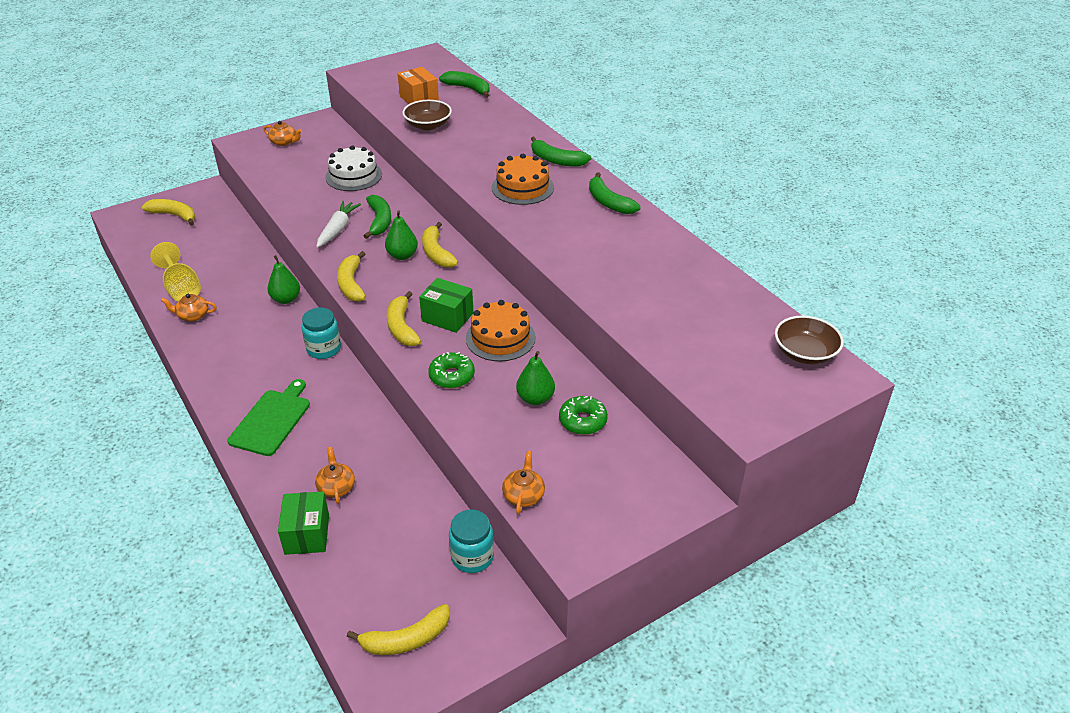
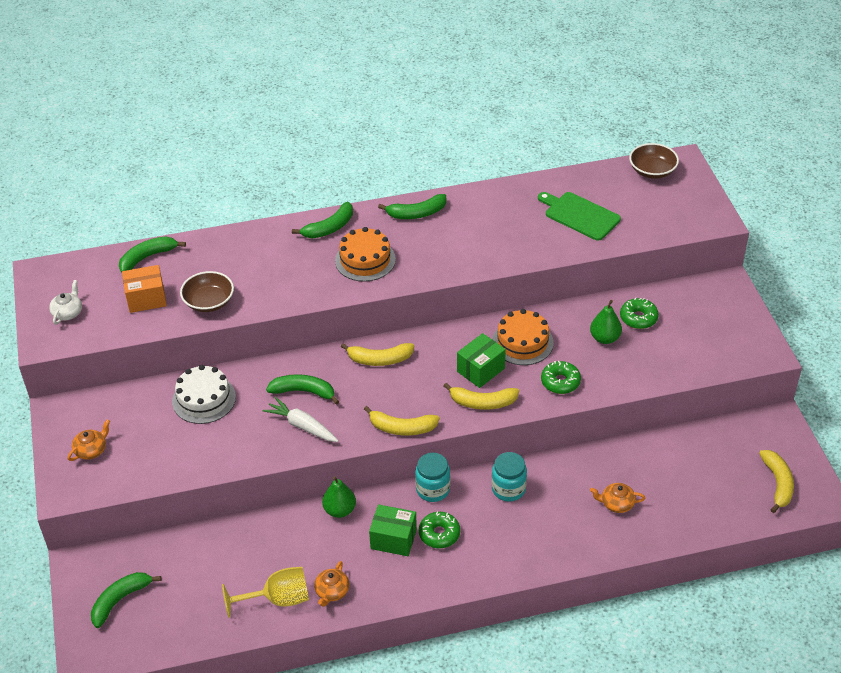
camera: 70 degrees left, 5 degrees up
yellow banana [142,199,195,226] -> green banana [91,572,162,628]
green cutting board [227,379,310,456] -> green cutting board moved to [538,192,621,241]
green box [278,492,329,555] -> green box moved to [369,504,417,556]
green pear [385,210,418,260] -> none
turquoise jar [449,510,494,573] -> turquoise jar moved to [492,452,527,502]
orange teapot [502,451,545,514] -> none
none -> white teapot [49,280,82,325]
none -> green donut [419,512,460,548]

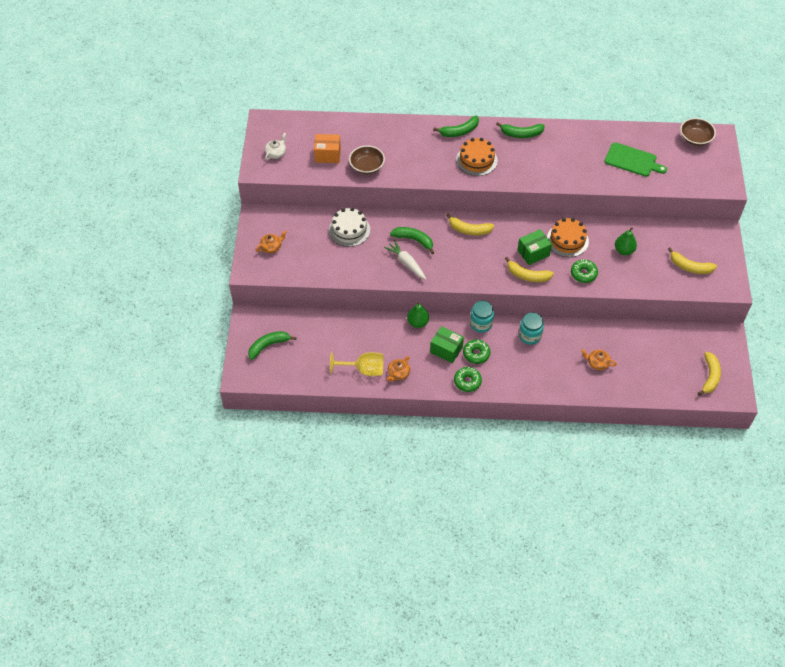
camera: 15 degrees right, 10 degrees up
green banana [119,236,186,273] -> none
yellow banana [364,406,440,436] -> yellow banana moved to [668,247,717,274]
green cutting board [538,192,621,241] -> green cutting board turned 150 degrees clockwise [604,142,667,177]
green donut [620,298,659,329] -> green donut moved to [454,367,482,392]

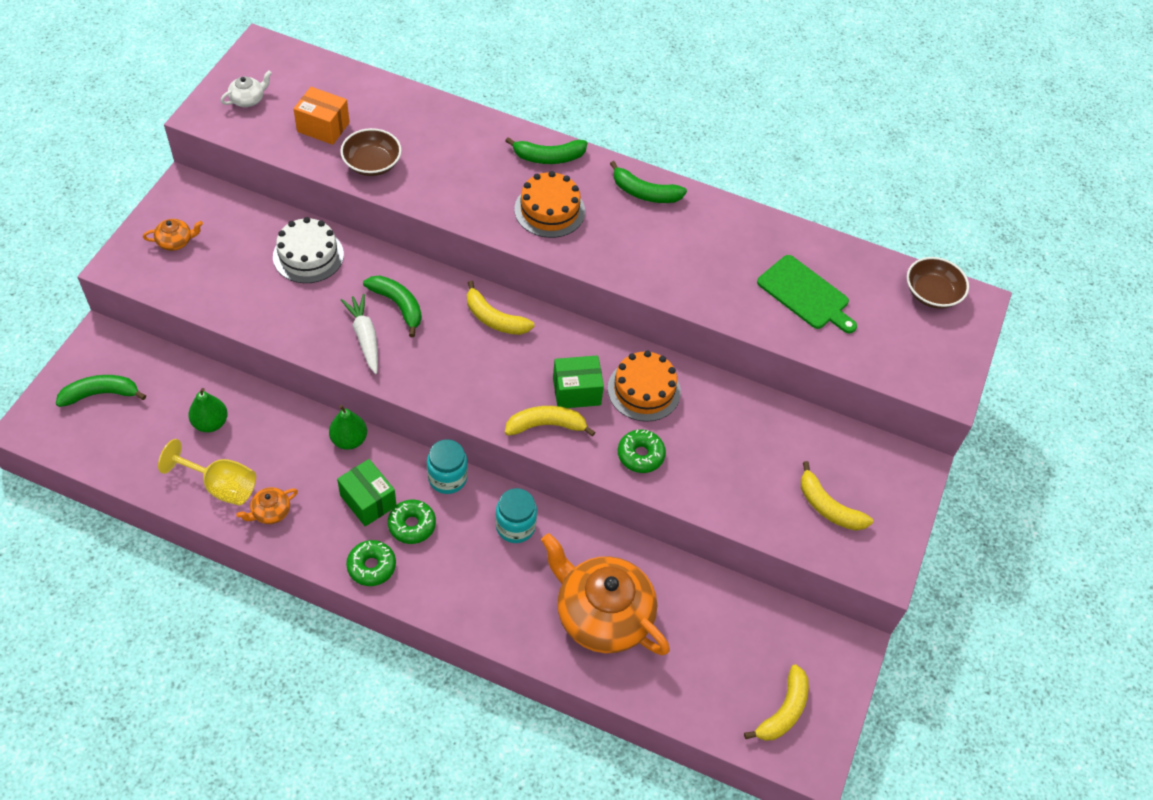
camera: 15 degrees right, 0 degrees up
yellow banana [505,257,554,282] -> yellow banana turned 135 degrees clockwise [505,406,596,437]
orange teapot [581,349,617,370] -> orange teapot [541,533,670,655], size x2.45
green pear [615,227,637,255] -> green pear moved to [188,388,228,432]

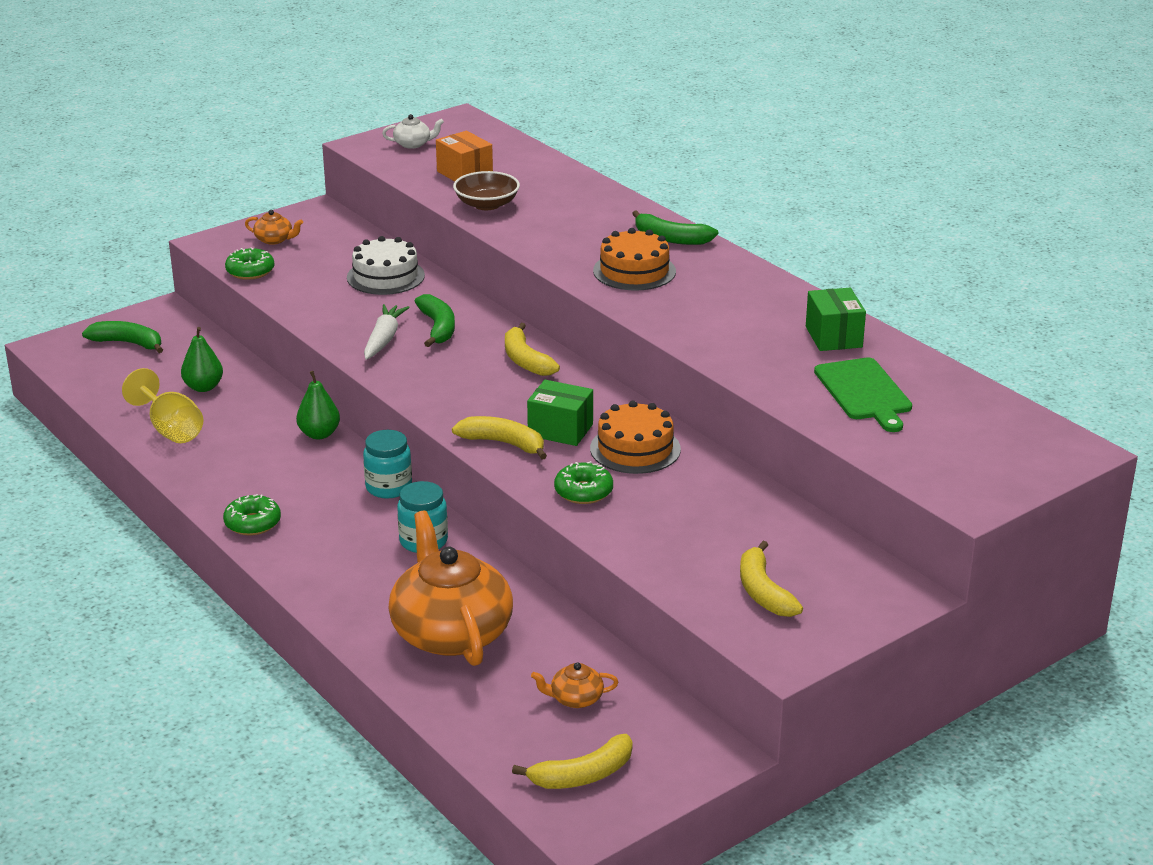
camera: 35 degrees right, 25 degrees down
orange teapot [236,487,298,524] -> orange teapot moved to [531,662,619,708]
green box [337,459,396,526] -> green box moved to [806,288,866,351]
green donut [388,500,436,544] -> green donut moved to [225,247,275,280]
green banana [610,161,687,203] -> none
brown bowl [907,257,969,309] -> none

